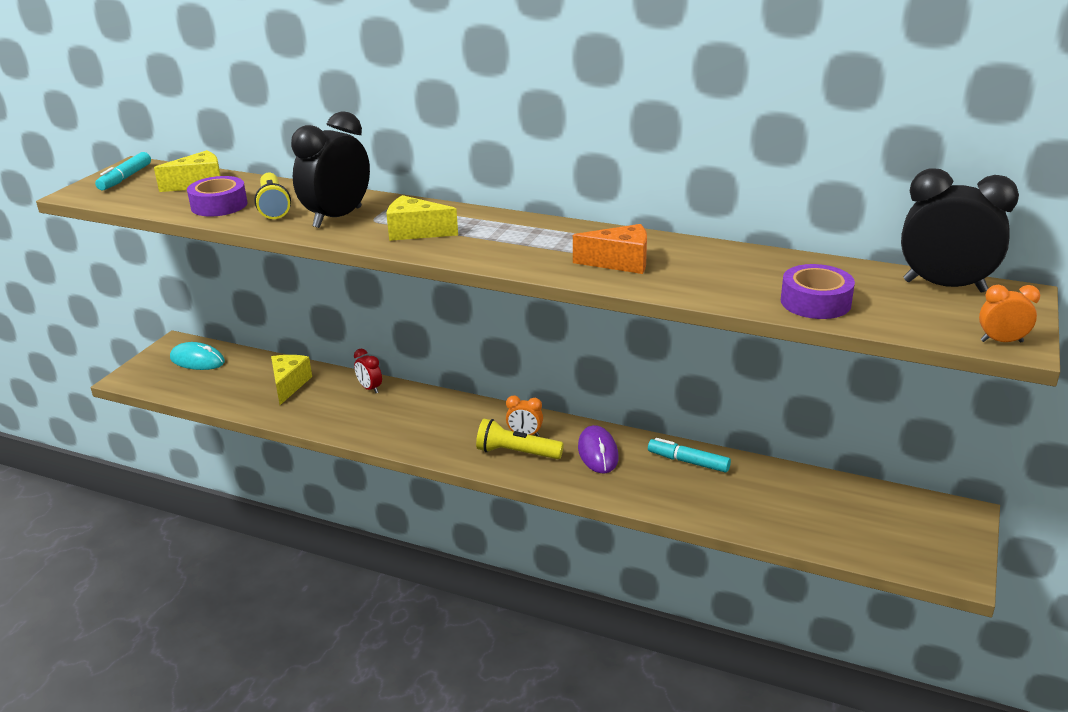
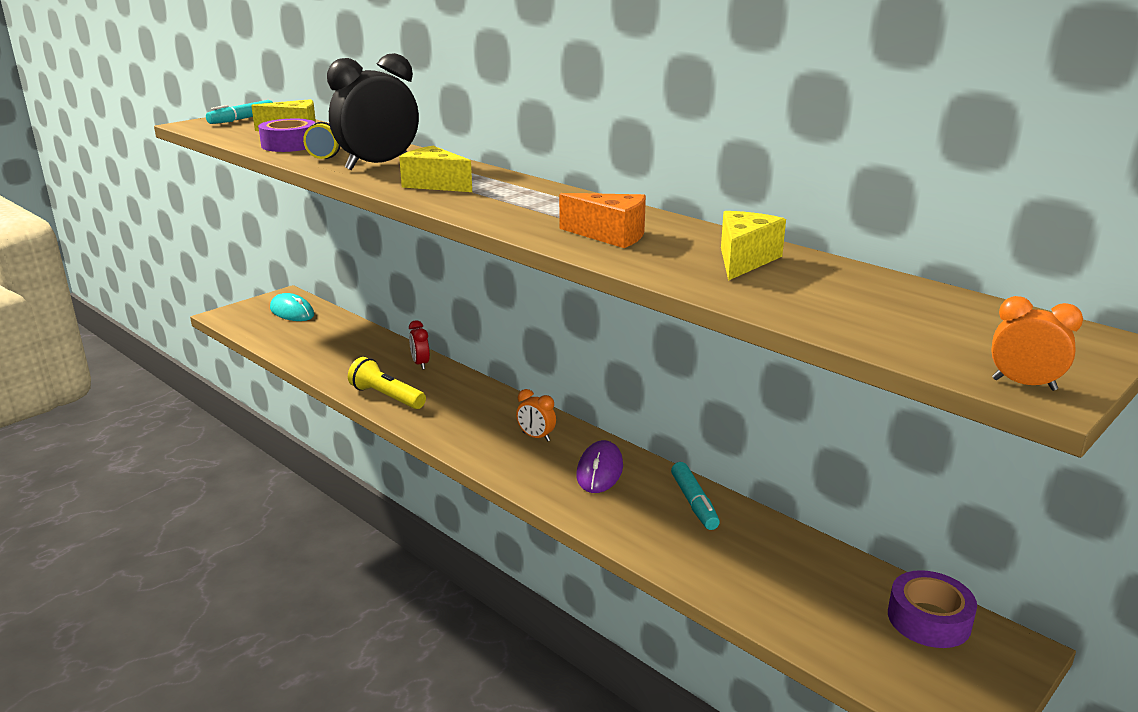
camera: 20 degrees right, 5 degrees down
yellow cheese [271,355,312,405] -> yellow cheese moved to [721,211,786,281]
yellow flashlight [476,419,564,459] -> yellow flashlight moved to [348,357,426,409]
turquoise marker [648,438,731,473] -> turquoise marker turned 150 degrees counterclockwise [671,462,720,530]
purple tape [781,264,855,319] -> purple tape moved to [888,570,977,648]
black clock [901,168,1019,293] -> none

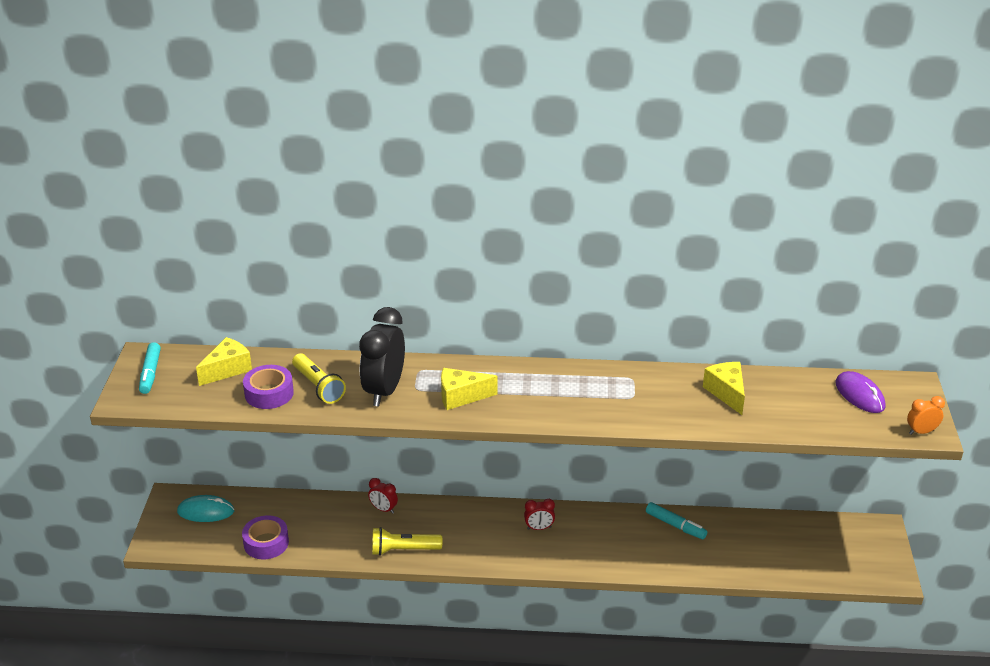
camera: 40 degrees left, 10 degrees up
orange clock [516,389,556,442] -> red clock [524,499,555,530]
orange cheese [559,193,646,248] -> none
purple mouse [576,440,623,493] -> purple mouse moved to [835,371,885,413]
purple tape [888,570,977,648] -> purple tape moved to [242,515,289,559]

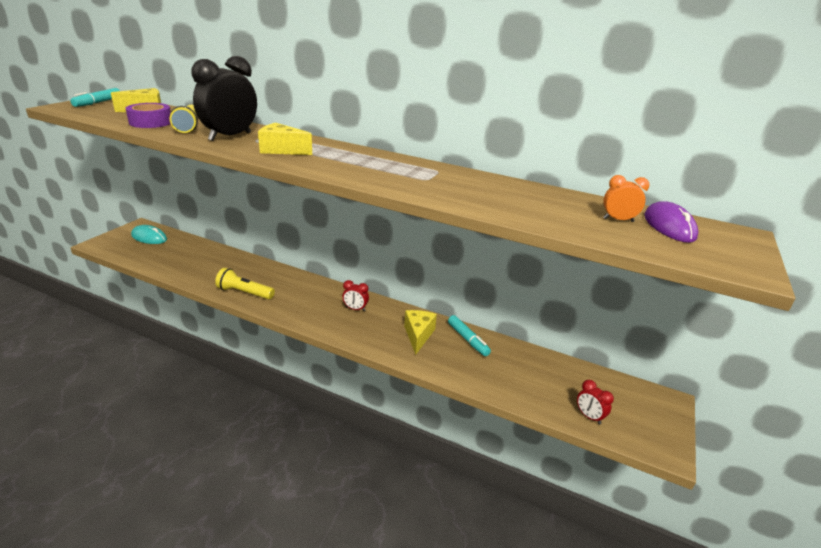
camera: 20 degrees right, 5 degrees down
purple tape [242,515,289,559] -> none
red clock [368,478,398,514] -> red clock moved to [577,380,614,425]
yellow cheese [703,362,745,415] -> yellow cheese moved to [404,310,437,355]
orange clock [907,396,945,434] -> orange clock moved to [603,175,650,222]

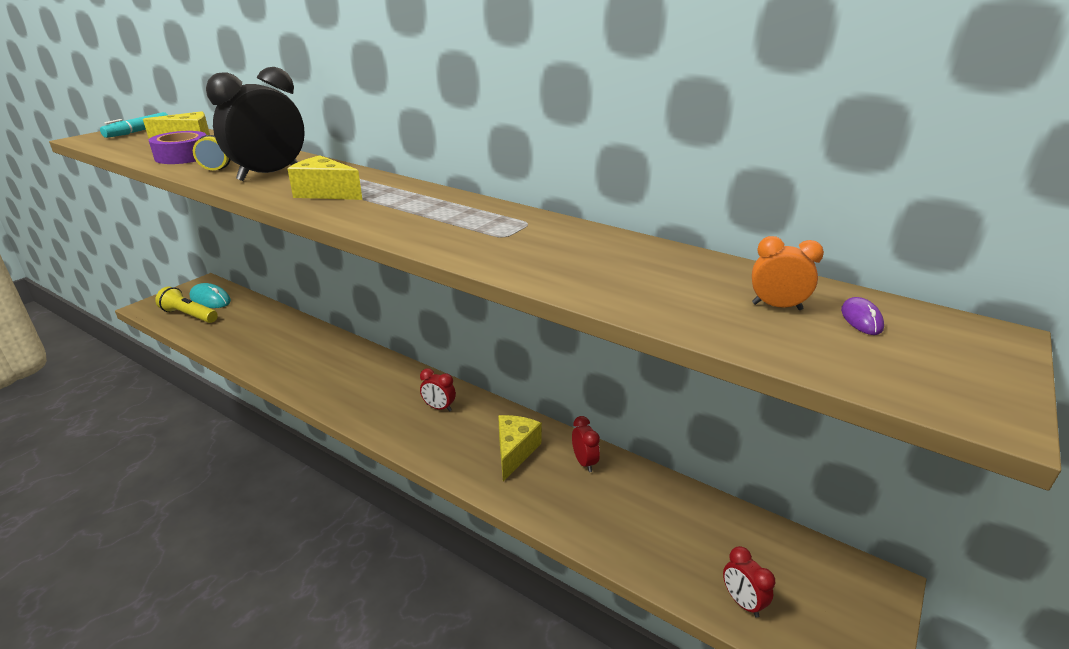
camera: 10 degrees right, 0 degrees up
yellow flashlight [215,268,275,300] -> yellow flashlight moved to [155,286,218,323]
turquoise marker [448,315,491,356] -> red clock [572,416,600,472]
purple mouse [644,201,699,243] -> purple mouse [841,297,884,335], size x0.53

